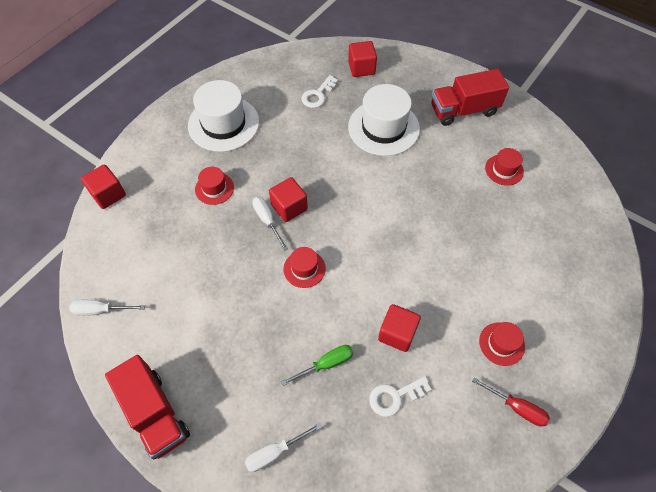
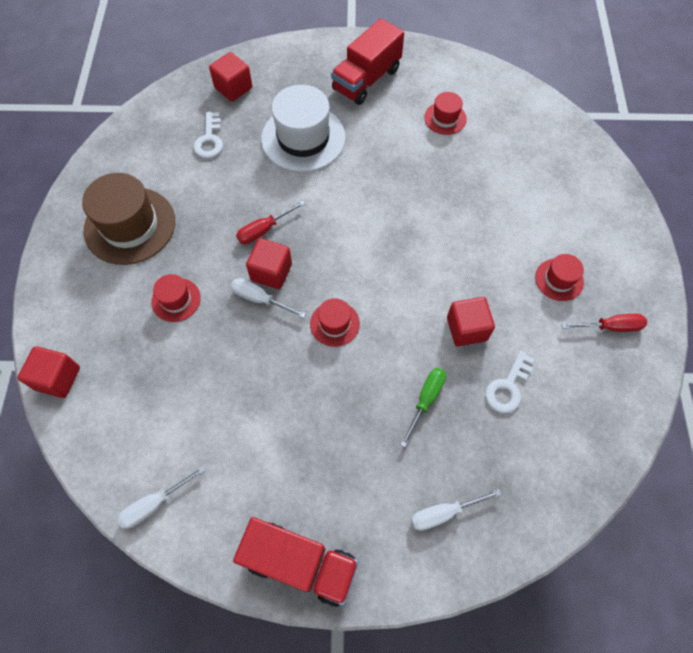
camera: 35 degrees left, 5 degrees up
white hat [188,80,259,152] -> brown hat [82,173,175,265]
white screwdriver [245,423,322,472] -> white screwdriver turned 45 degrees clockwise [411,489,502,531]
none -> red screwdriver [236,200,305,244]

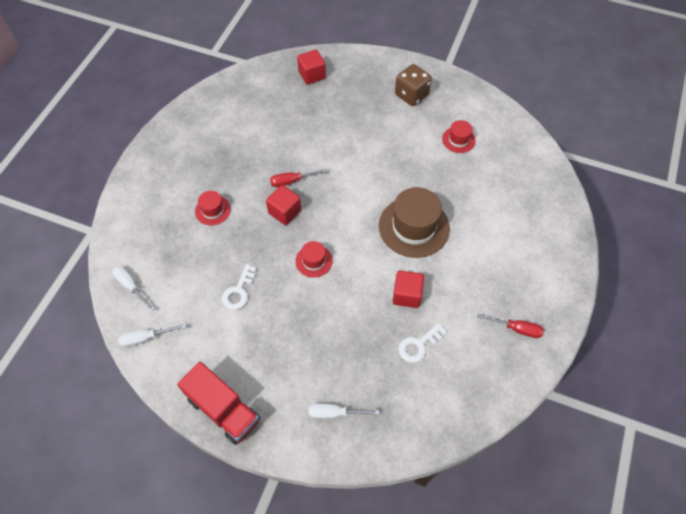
camera: 20 degrees right, 5 degrees down
red cube [18,346,80,398] -> none
brown hat [82,173,175,265] -> brown hat moved to [379,187,450,258]
white key [194,112,223,158] -> white key moved to [222,264,257,310]
white screwdriver [230,278,306,318] -> white screwdriver moved to [112,266,154,312]
white hat [261,85,346,172] -> none
red truck [331,18,404,105] -> brown dice [395,64,432,106]
green screwdriver [400,368,446,447] -> none
red hat [535,254,584,301] -> none

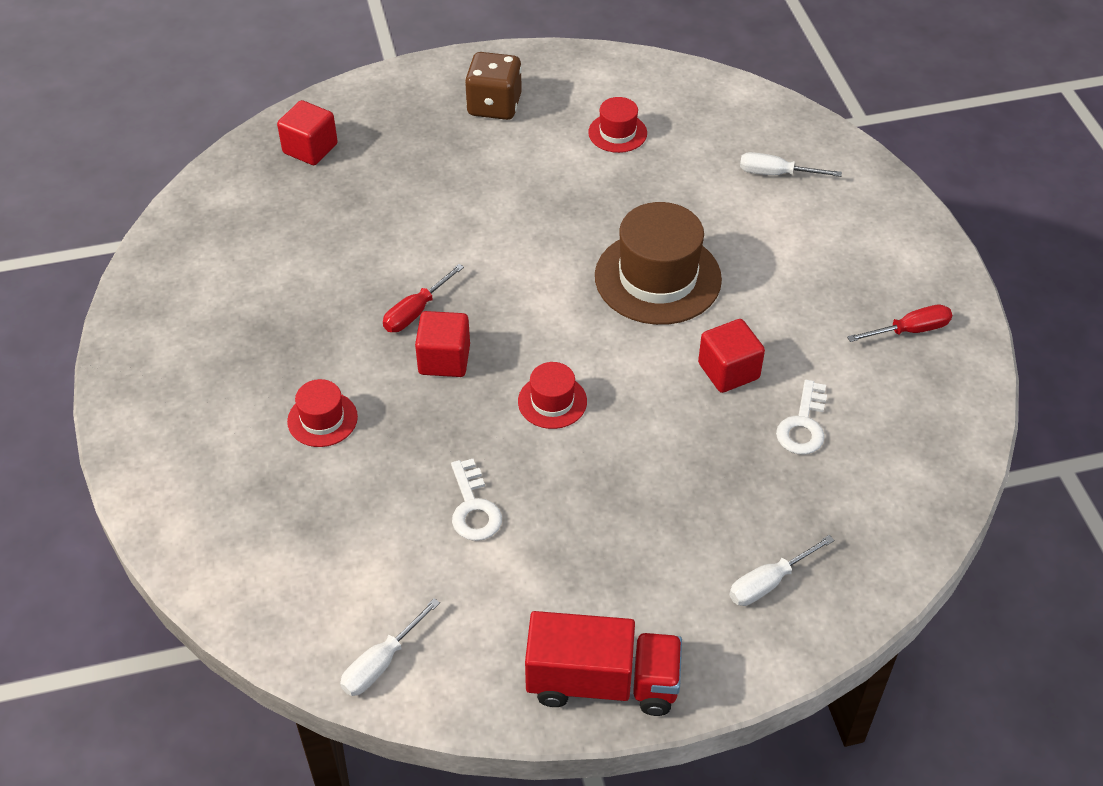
camera: 35 degrees left, 10 degrees down
white screwdriver [112,266,154,312] -> white screwdriver moved to [740,152,842,177]

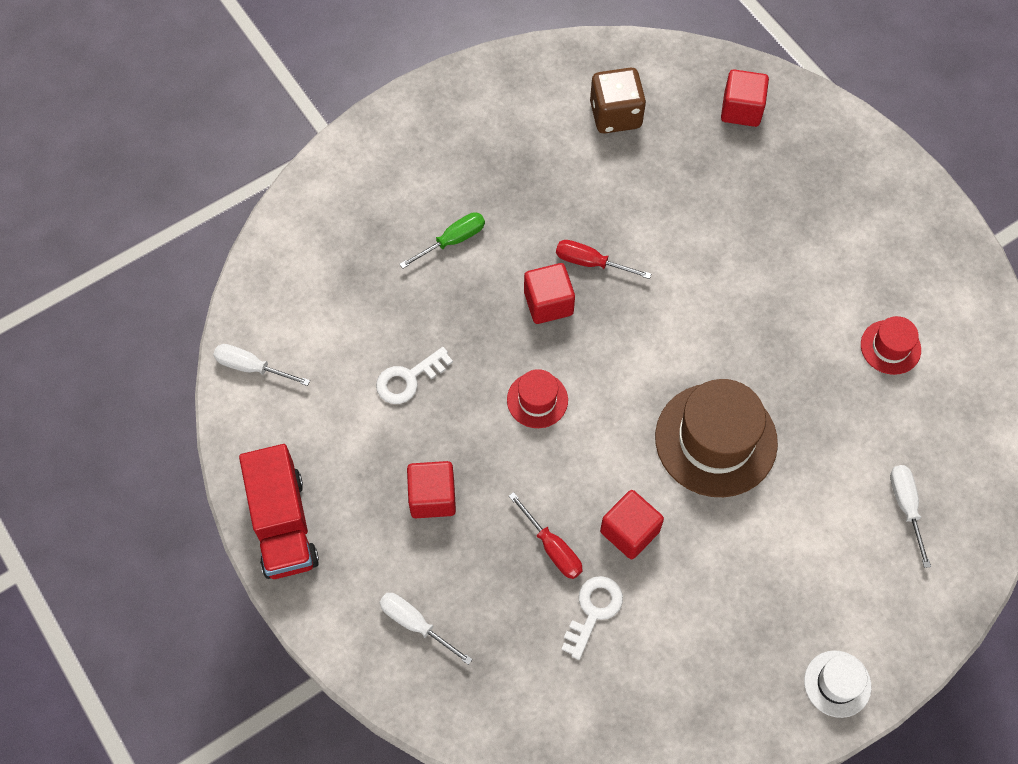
camera: 70 degrees right, 15 degrees up
red hat [287,379,358,447] -> green screwdriver [399,212,485,269]
brown dice [465,52,522,120] -> brown dice moved to [590,68,646,134]
white key [776,380,827,455] -> white key turned 120 degrees clockwise [561,576,623,660]
red screwdriver [847,305,952,342] -> red screwdriver moved to [509,492,583,579]
none -> red cube [407,461,456,518]
none -> white hat [804,650,871,718]

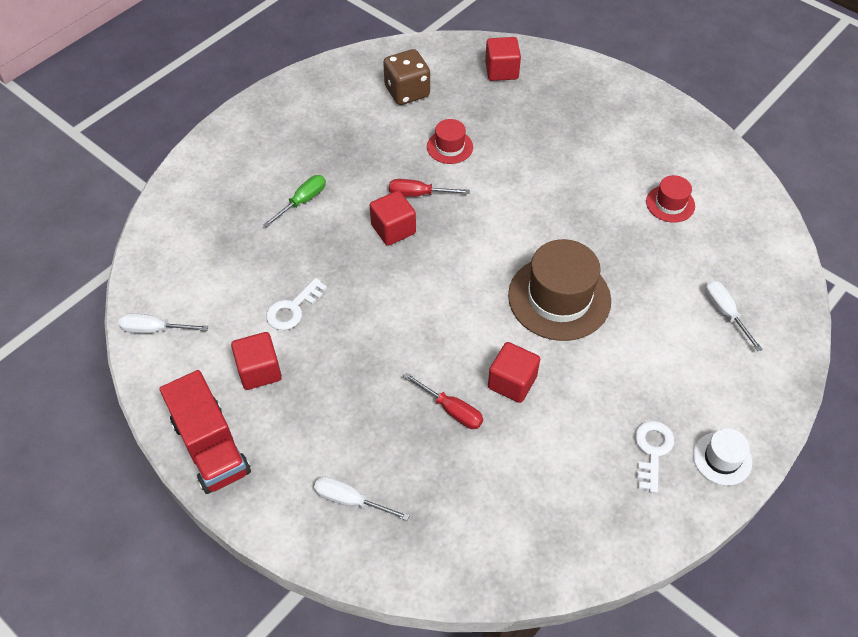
camera: 15 degrees left, 10 degrees down
red cube [407,461,456,518] -> red cube moved to [231,332,282,390]
red hat [507,369,568,428] -> red hat moved to [427,119,473,164]
white key [561,576,623,660] -> white key moved to [635,421,674,493]

